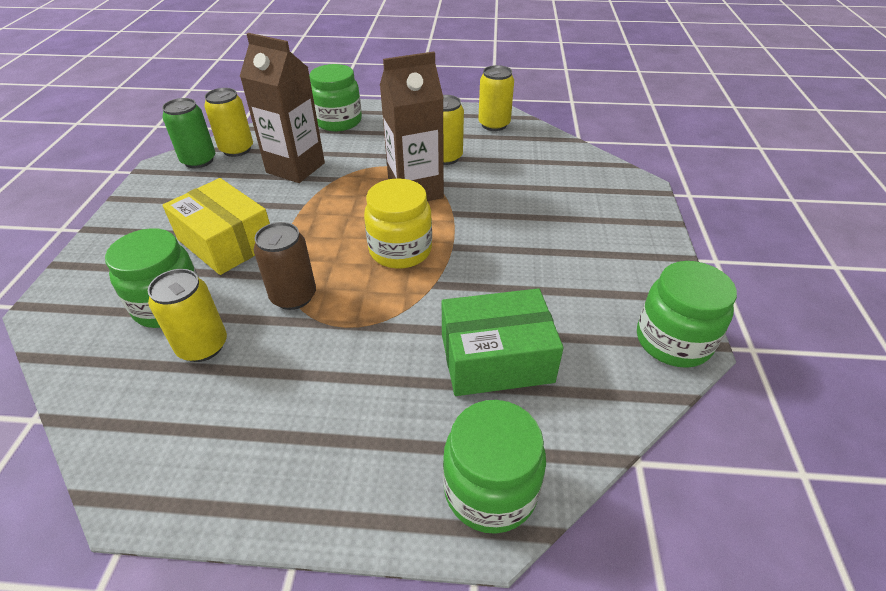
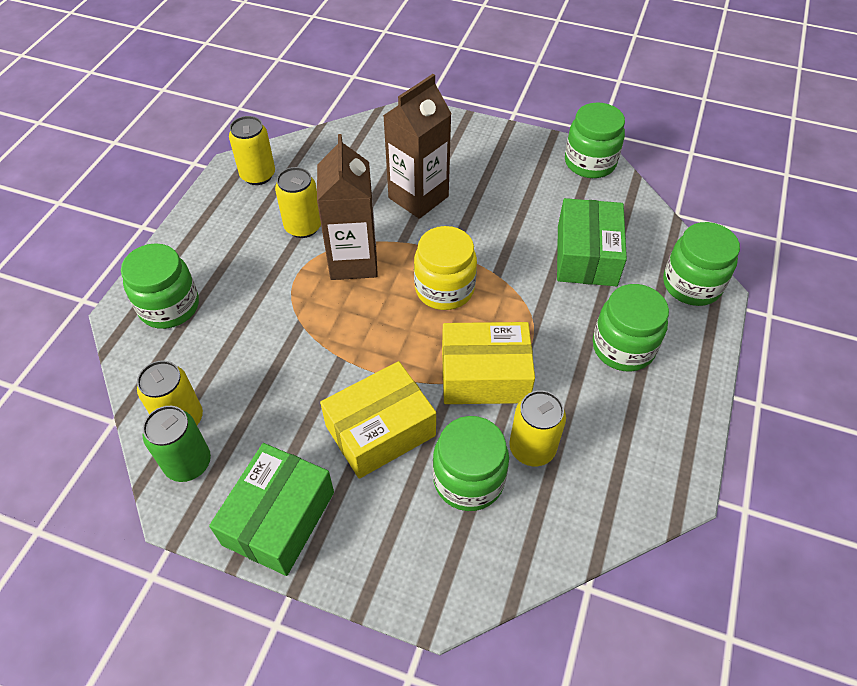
camera: 75 degrees left, 10 degrees up
brown carton [240,33,325,183] -> brown carton moved to [383,74,452,219]
brown can [254,222,316,310] -> yellow box [442,322,535,404]
none -> green box [209,443,334,576]
none -> green jar [593,284,669,372]

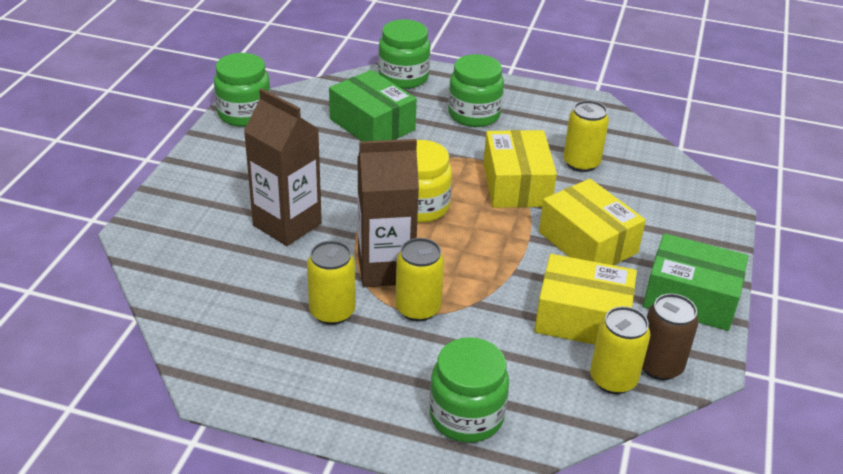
camera: 95 degrees left, 15 degrees down
green can [143,406,211,482] -> brown can [642,293,699,380]
yellow can [229,116,275,185] -> yellow can moved to [395,238,444,322]
green jar [433,416,509,511] -> none
green box [557,198,627,286] -> green box turned 45 degrees clockwise [329,70,417,141]
none -> yellow box [534,254,637,345]

